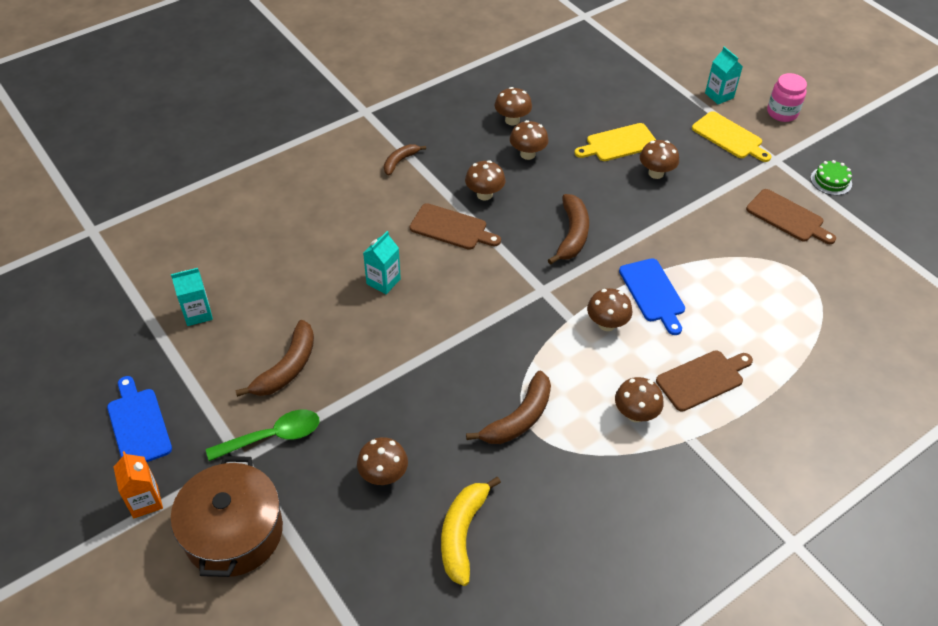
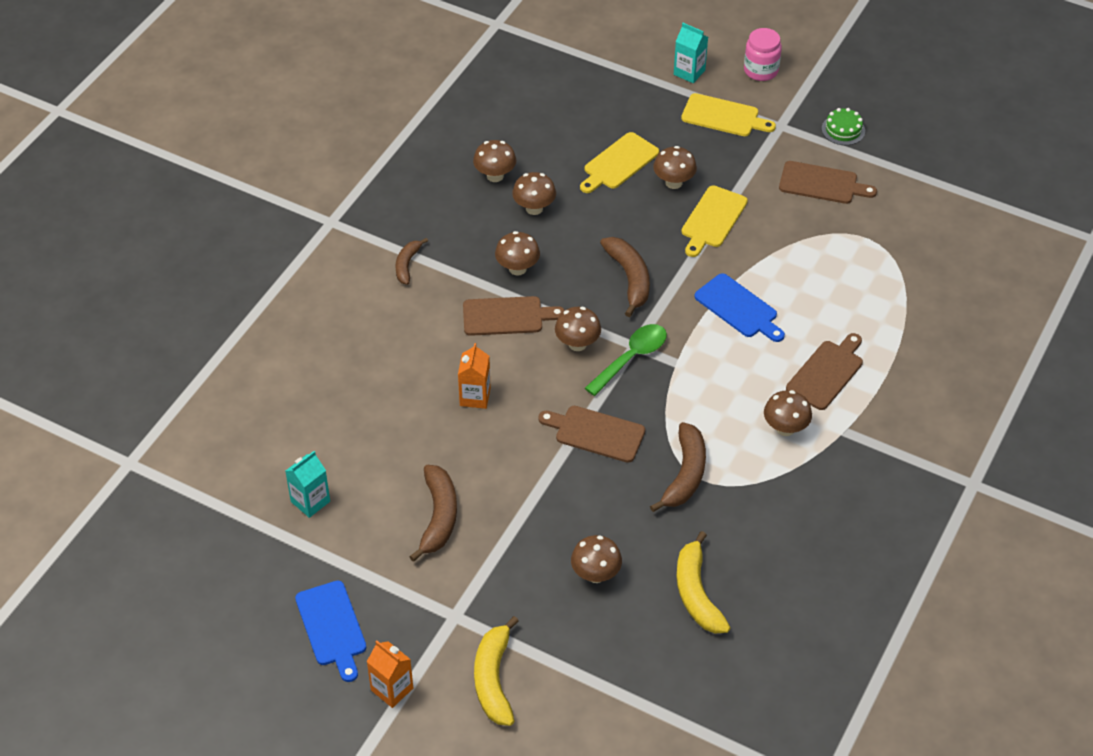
camera: 25 degrees left, 0 degrees up
blue cutting board [107,376,172,462] -> blue cutting board turned 150 degrees counterclockwise [295,581,366,682]
brown pot [171,456,283,577] -> yellow banana [474,616,519,726]
green spoon [206,410,319,461] -> green spoon moved to [585,324,667,396]
turquoise carton [363,231,401,294] -> orange carton [458,343,491,409]
brown mushroom [587,288,632,331] -> brown mushroom moved to [555,307,601,351]
none -> brown cutting board [538,406,645,463]
none -> yellow cutting board [681,186,748,257]

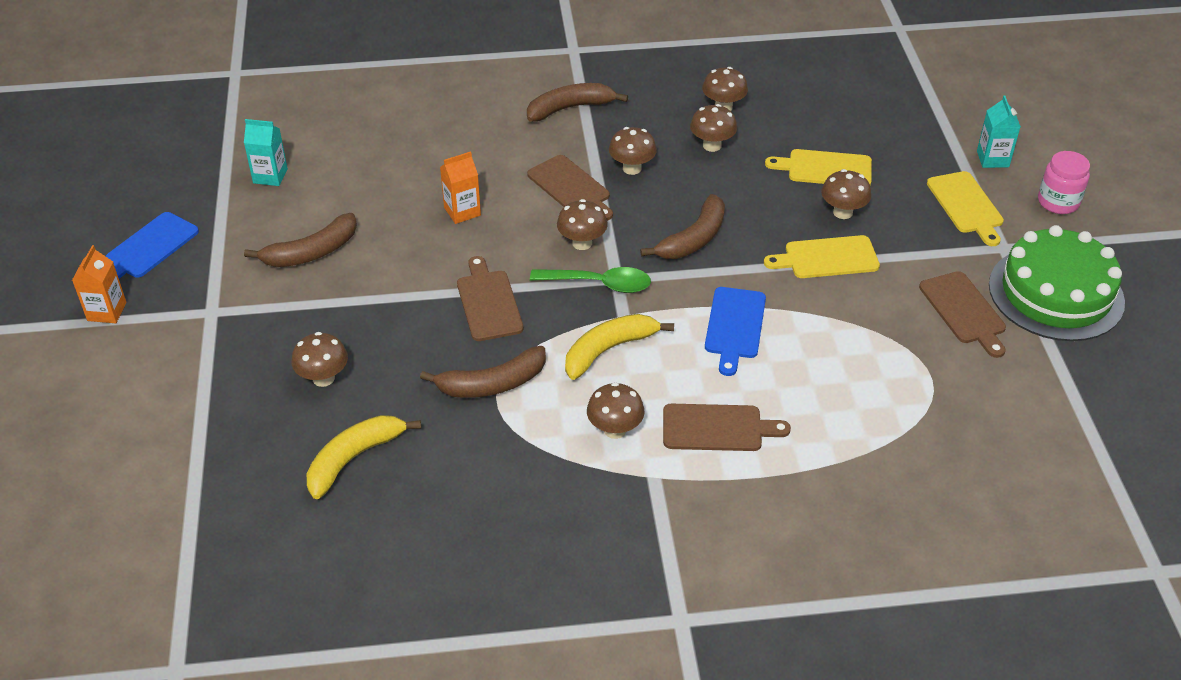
camera: 55 degrees right, 5 degrees down
brown banana [396,238,428,285] -> brown banana [527,83,628,122], size x1.64
yellow banana [474,616,519,726] -> yellow banana moved to [565,314,674,380]
green cake [822,108,865,145] -> green cake [989,225,1125,341], size x2.44

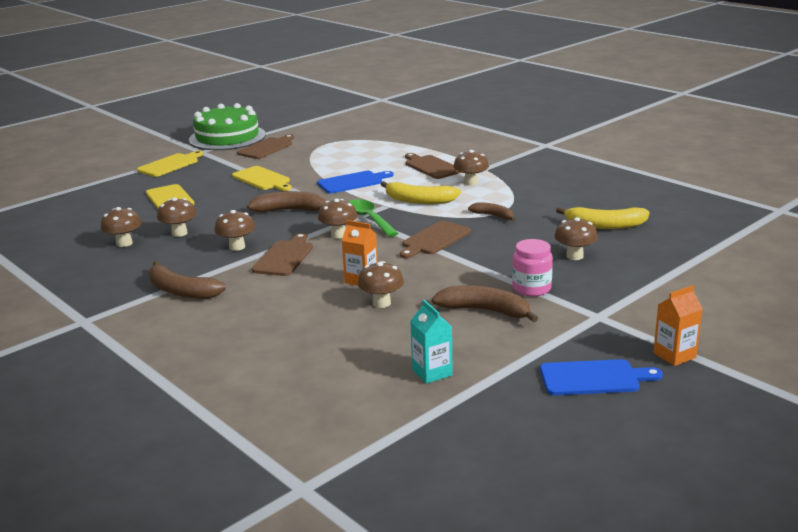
camera: 125 degrees left, 20 degrees down
brown banana [420,346,546,398] -> brown banana [468,202,515,221], size x0.61
brown mushroom [821,169,871,219] -> brown mushroom moved to [358,261,404,308]
turquoise carton [977,95,1021,168] -> none
pink jar [1038,151,1090,214] -> pink jar moved to [512,239,553,297]

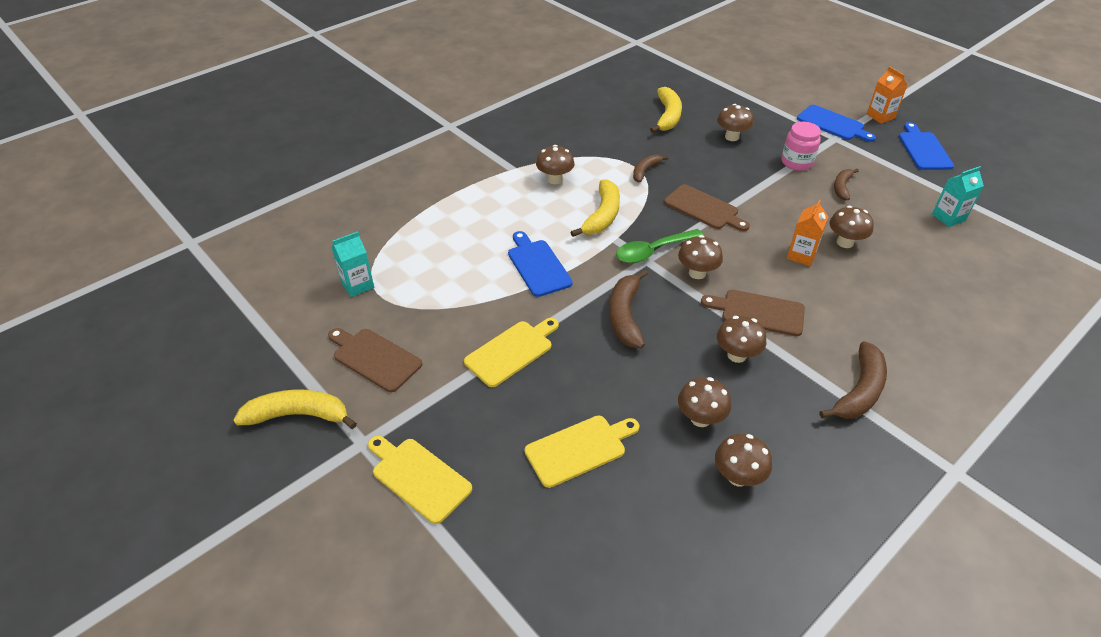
camera: 90 degrees left, 20 degrees up
green cake [189,103,266,150] -> yellow banana [233,389,357,429]
brown cutting board [405,153,462,179] -> none
brown banana [432,285,538,323] -> brown banana [834,169,859,200], size x0.61
none -> turquoise carton [332,231,374,297]
none -> blue cutting board [797,105,876,142]

